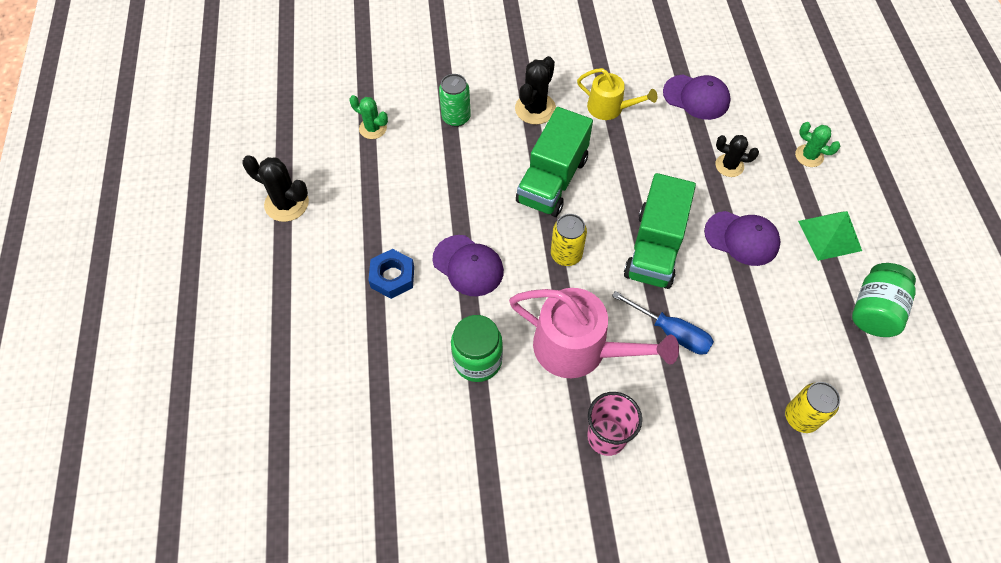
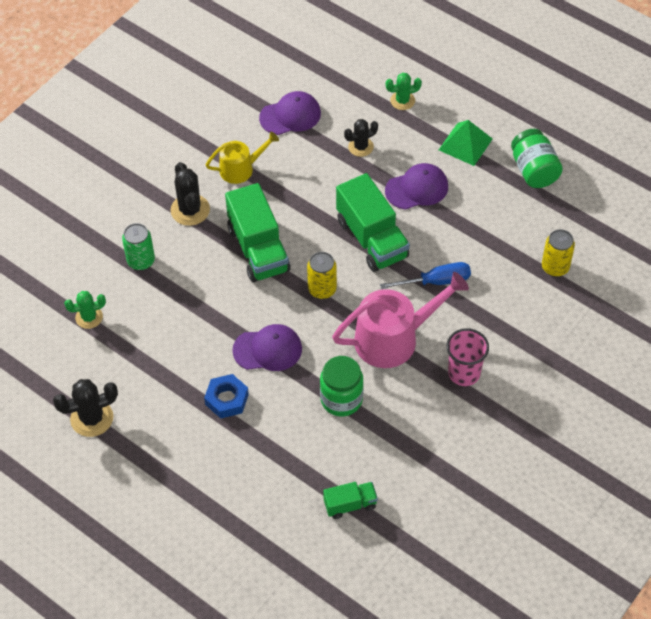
camera: 45 degrees left, 5 degrees down
none -> green truck [323,482,378,519]

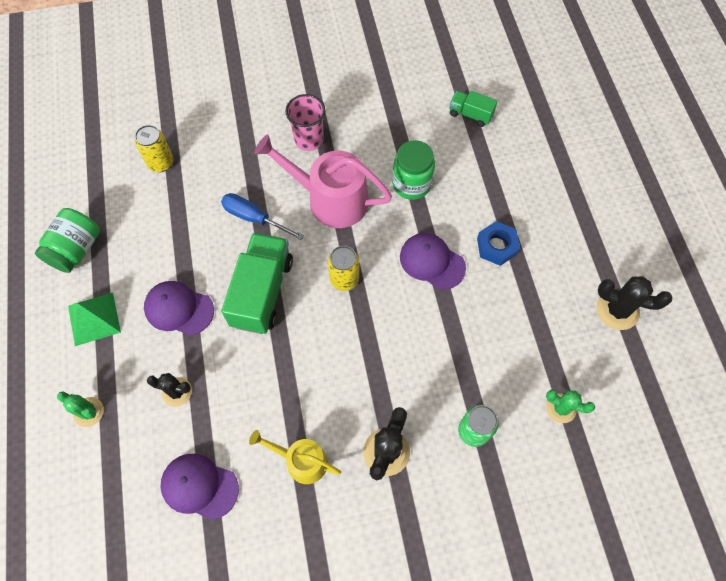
camera: 140 degrees left, 10 degrees up
green truck [225,183,291,282] -> none

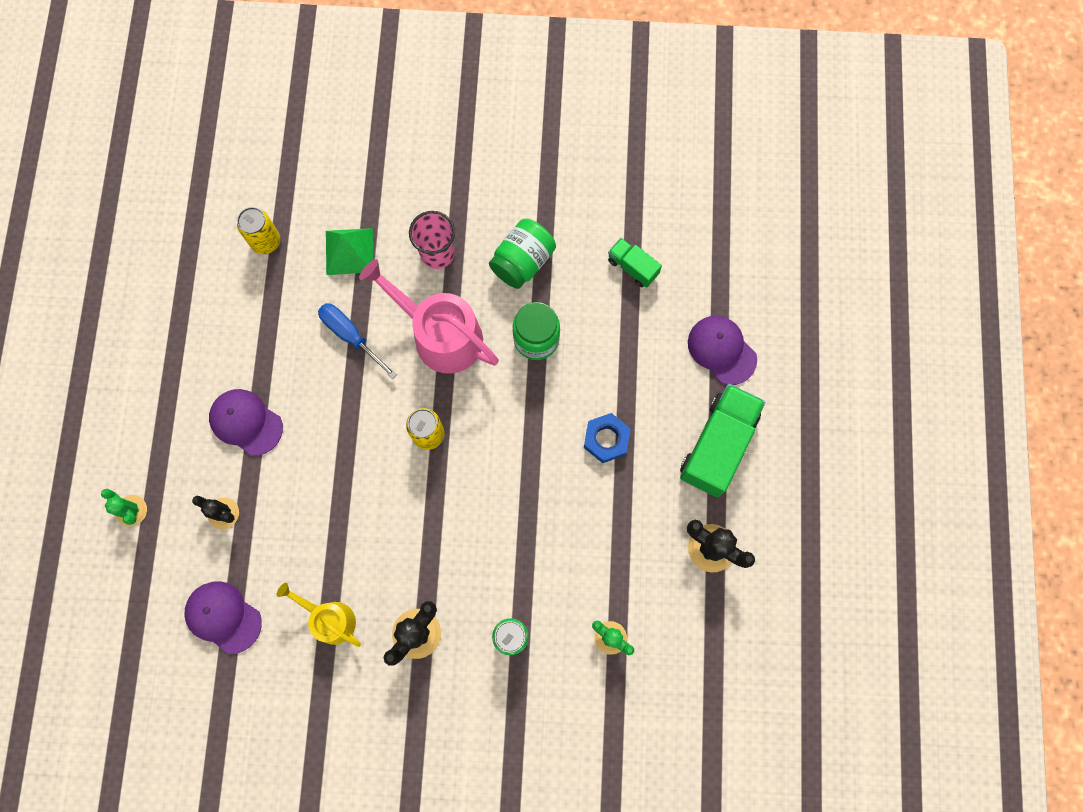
camera: 15 degrees right, 10 degrees up
green jar [35,208,100,273] -> green jar moved to [489,219,556,289]
green pyramid [68,293,121,346] -> green pyramid moved to [326,228,374,275]
green truck [221,233,293,334] -> green truck moved to [680,384,765,497]
purple cap [400,233,466,290] -> purple cap moved to [688,316,757,385]

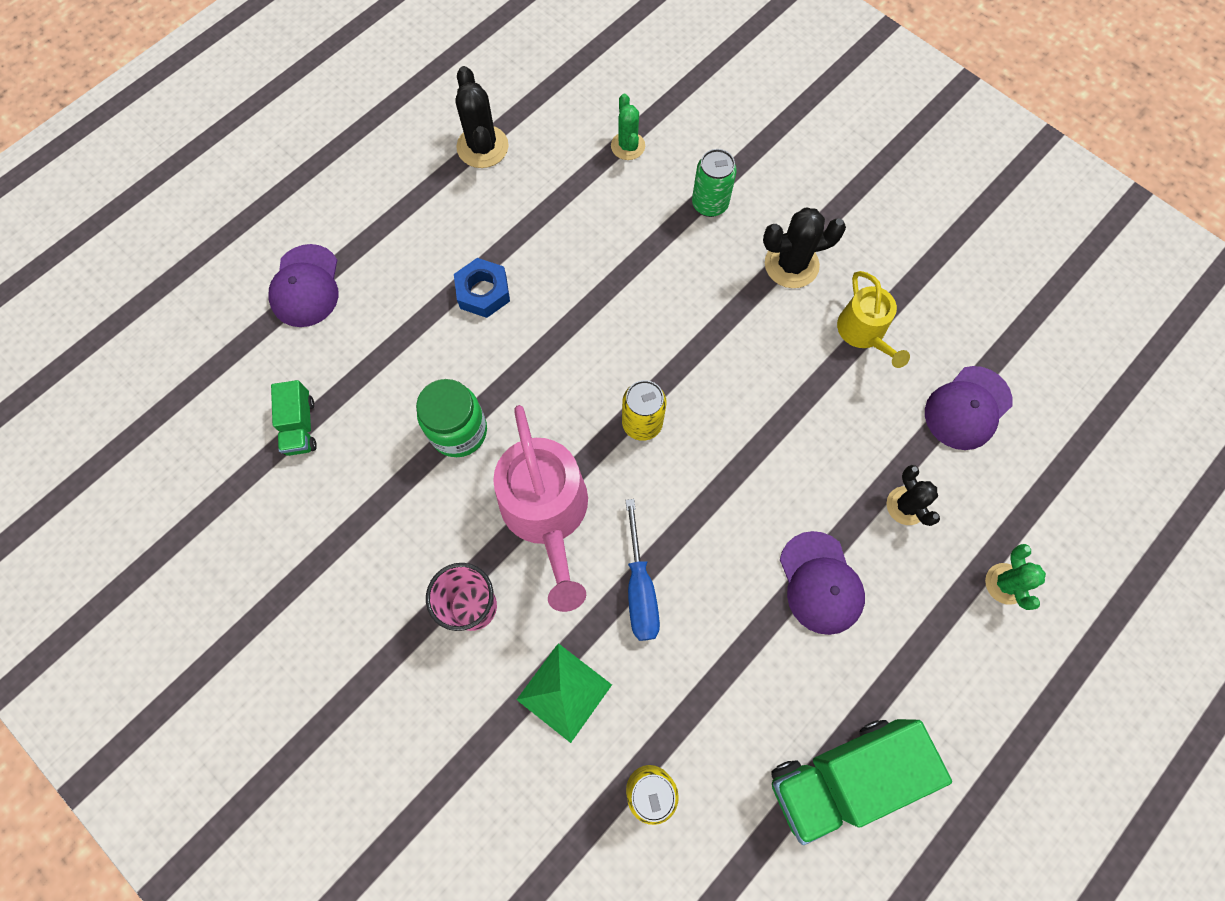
camera: 140 degrees left, 5 degrees down
purple cap [185,581,262,654] -> purple cap turned 60 degrees clockwise [925,366,1013,450]
green jar [489,219,556,289] -> none
green truck [680,384,765,497] -> green truck moved to [771,719,952,845]

